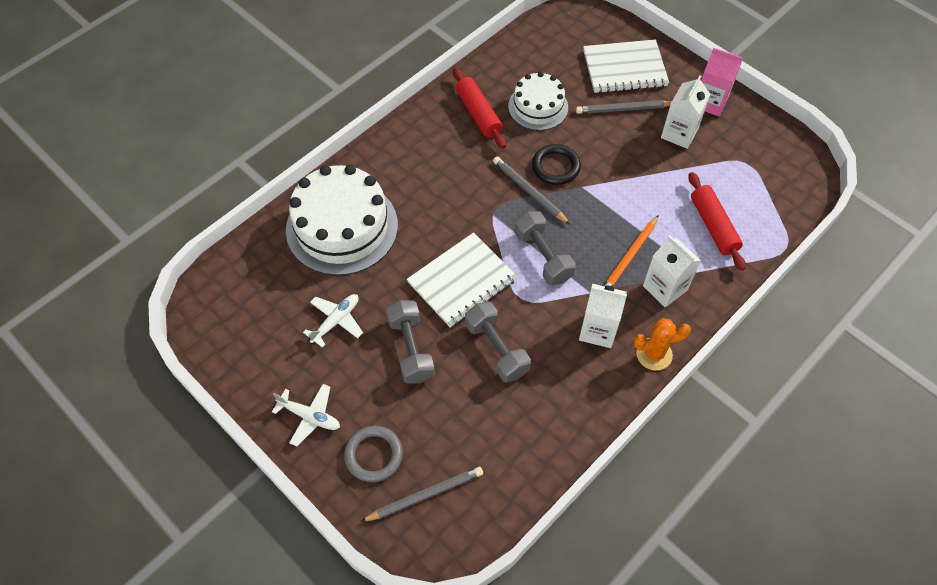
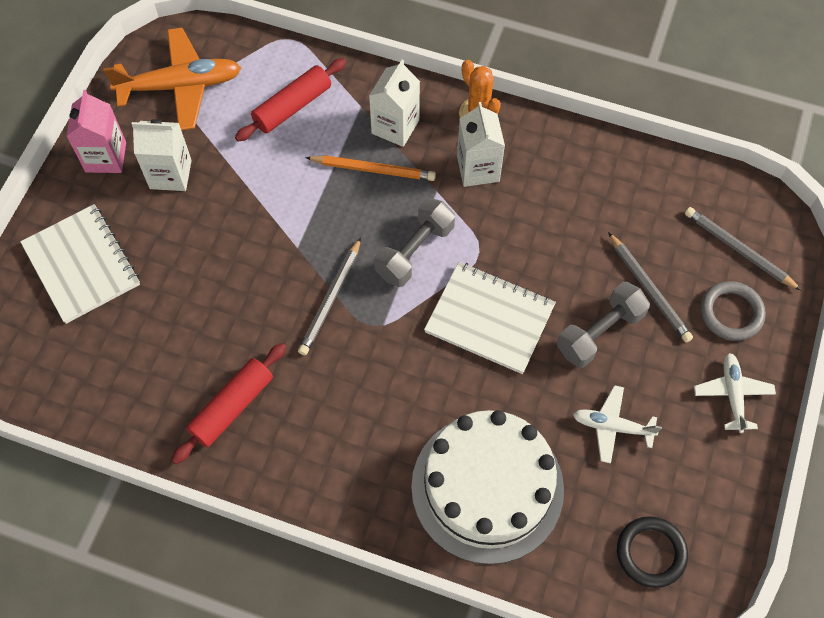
camera: 115 degrees left, 5 degrees up
grey dumbbell [465,301,531,383] -> none
white cake [508,72,568,131] -> none
black ring [532,144,581,185] -> black ring moved to [617,516,688,588]
grey pencil [576,100,671,114] -> grey pencil moved to [608,232,693,343]
none -> orange plane [103,28,241,131]

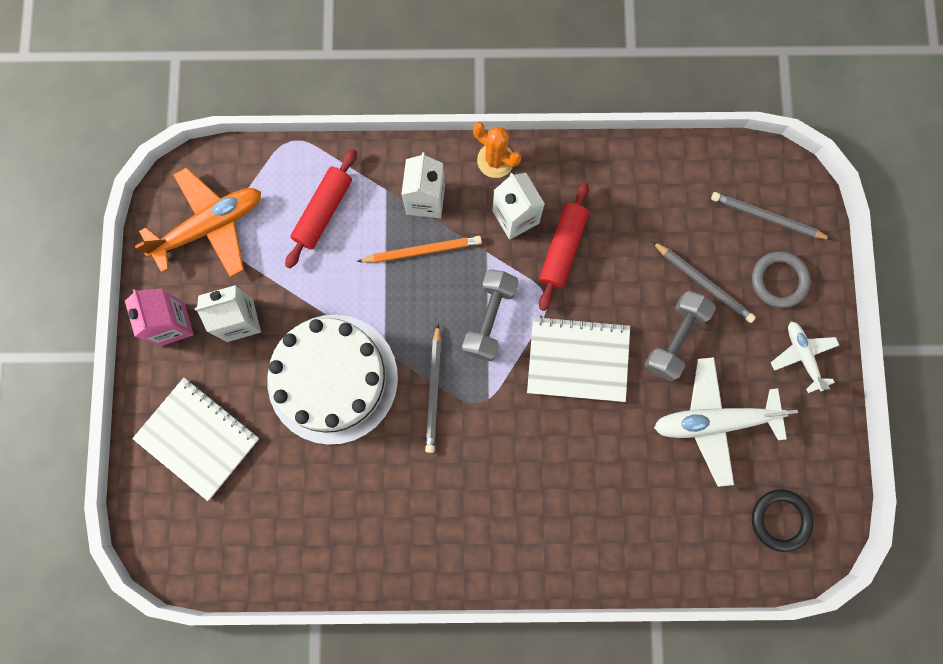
camera: 20 degrees left, 15 degrees up
red rolling pin [172,343,286,464] -> red rolling pin moved to [539,182,589,311]
white cake [411,410,564,564] -> white cake moved to [267,315,398,445]
white plane [573,385,662,464] -> white plane [654,357,798,487], size x1.76

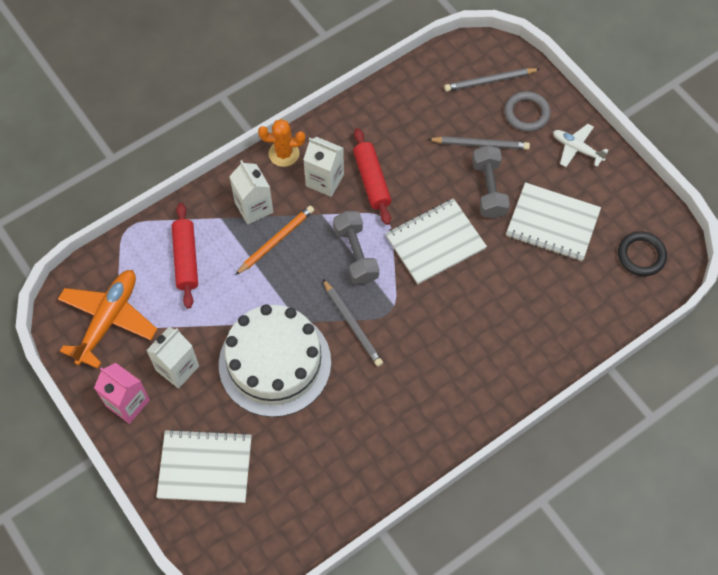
camera: 35 degrees left, 15 degrees down
white plane [654,357,798,487] -> white notebook [506,182,601,261]

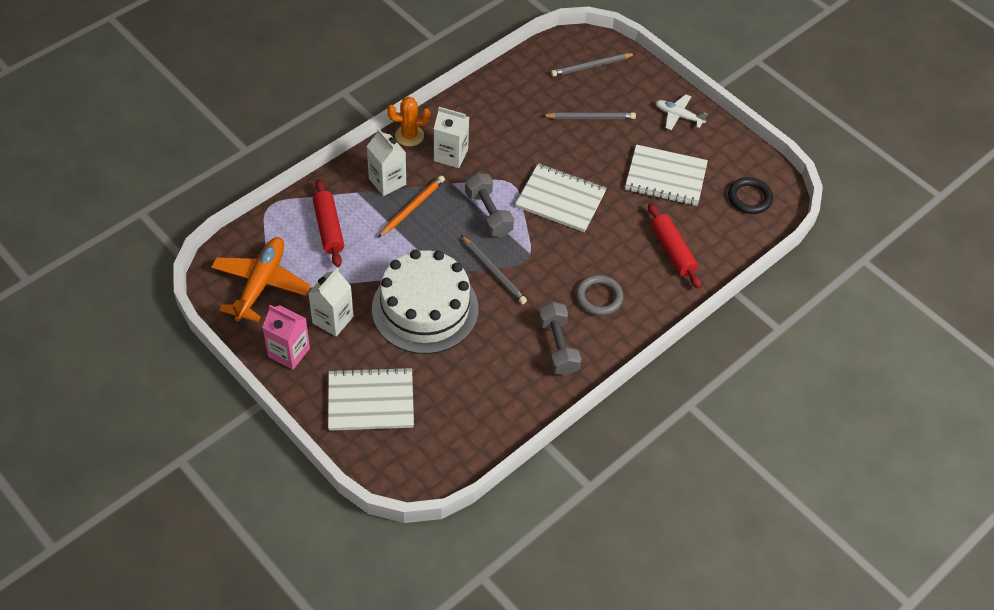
camera: 10 degrees left, 10 degrees down
red rolling pin [353,128,391,225] -> red rolling pin moved to [648,203,701,289]
white notebook [385,198,487,284] -> white notebook turned 60 degrees clockwise [515,163,607,232]
grey dumbbell [472,145,510,219] -> grey dumbbell moved to [538,302,581,376]
grey ring [504,91,551,132] -> grey ring moved to [576,275,624,316]

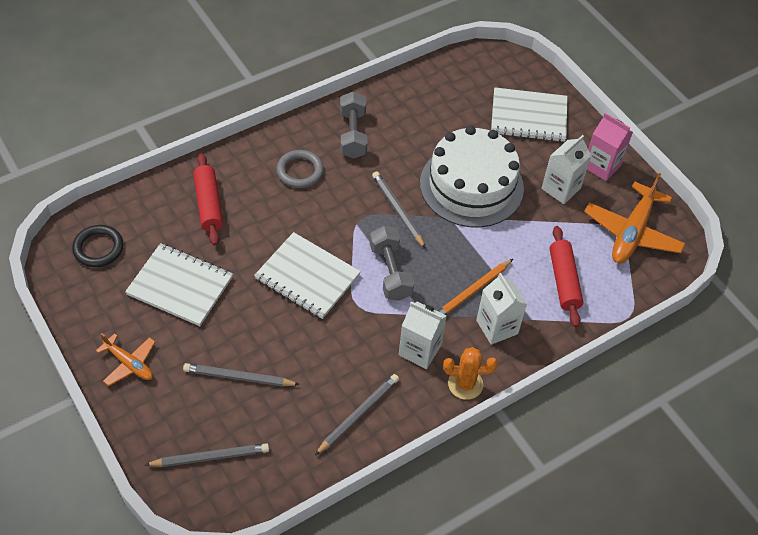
camera: 170 degrees left, 0 degrees up
white plane [655,94,707,130] -> orange plane [96,333,155,386]
none -> grey pencil [315,374,399,455]

